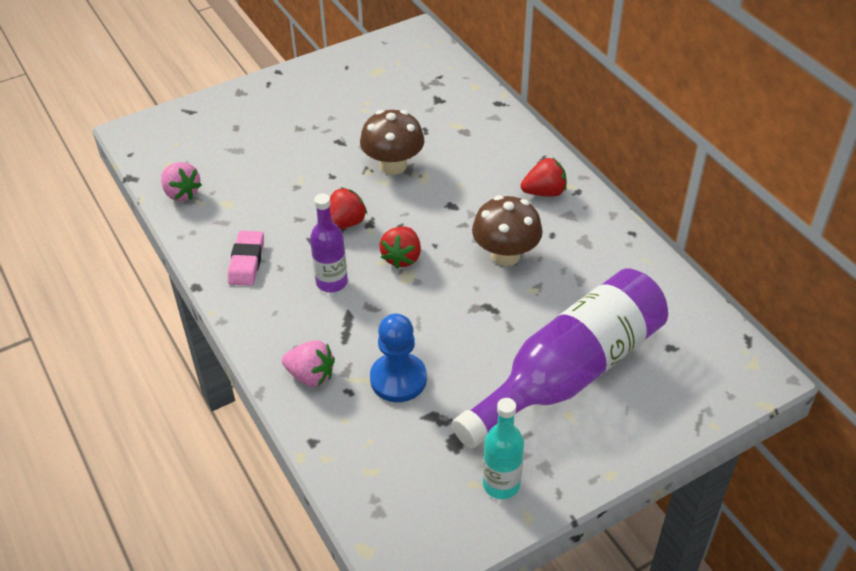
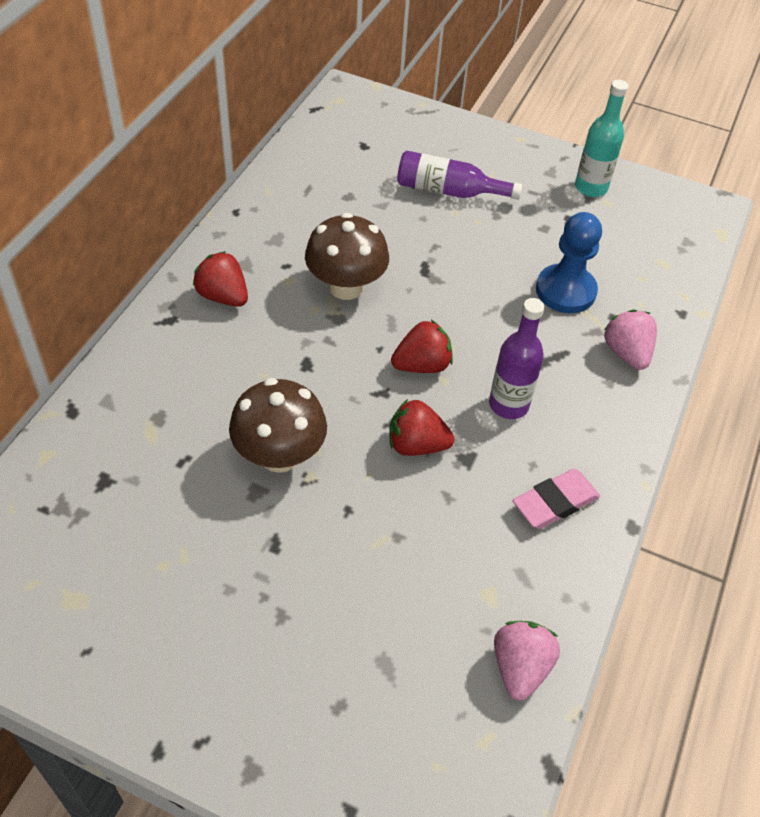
camera: 130 degrees left, 5 degrees up
purple bottle [452,269,668,448] -> purple bottle [397,151,522,200], size x0.49

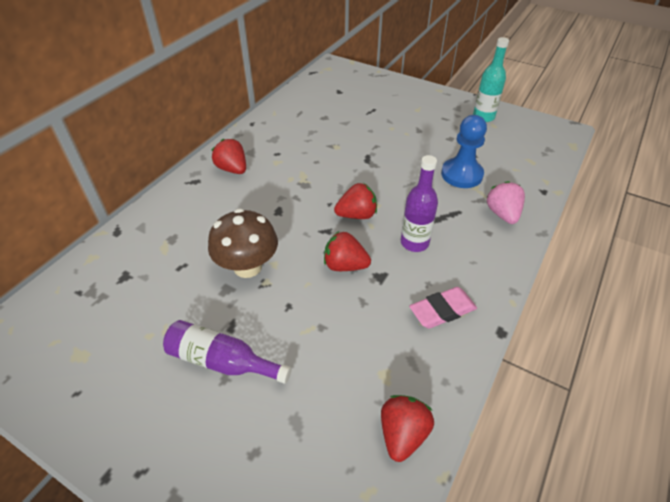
camera: 10 degrees right, 5 degrees down
brown mushroom [305,213,389,300] -> none
purple bottle [397,151,522,200] -> purple bottle moved to [163,320,291,384]
pink strawberry [494,621,560,701] -> red strawberry [381,395,434,462]

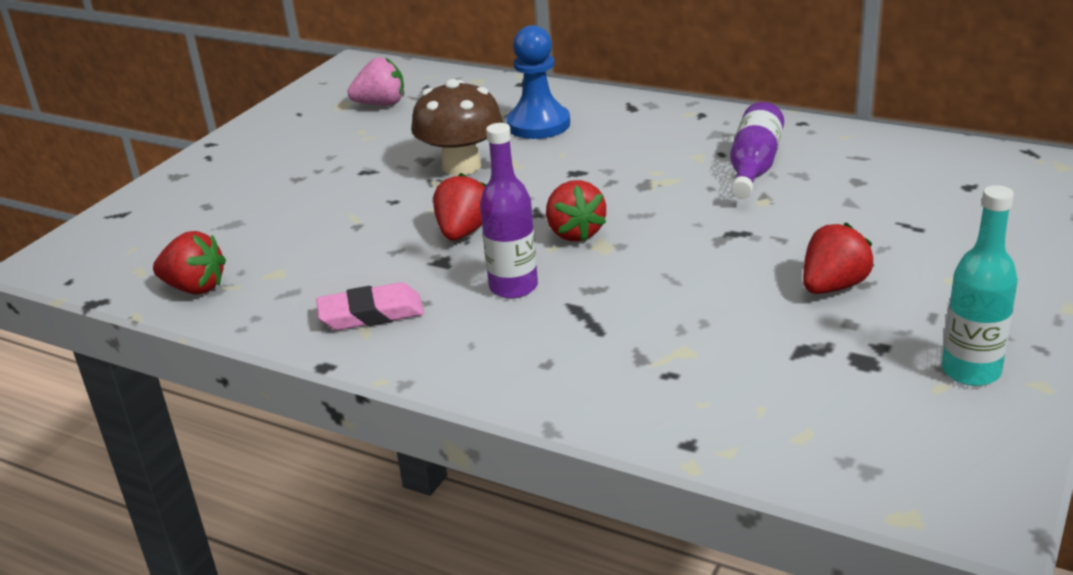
camera: 90 degrees right, 15 degrees down
purple bottle [163,320,291,384] -> purple bottle moved to [730,102,784,199]
red strawberry [212,139,246,174] -> red strawberry moved to [803,223,874,294]
pink eraser [409,287,477,329] -> pink eraser turned 75 degrees counterclockwise [316,283,424,330]
blue pawn [441,115,487,188] -> blue pawn moved to [506,25,570,139]
pink strawberry [486,181,525,224] -> pink strawberry moved to [347,57,404,105]

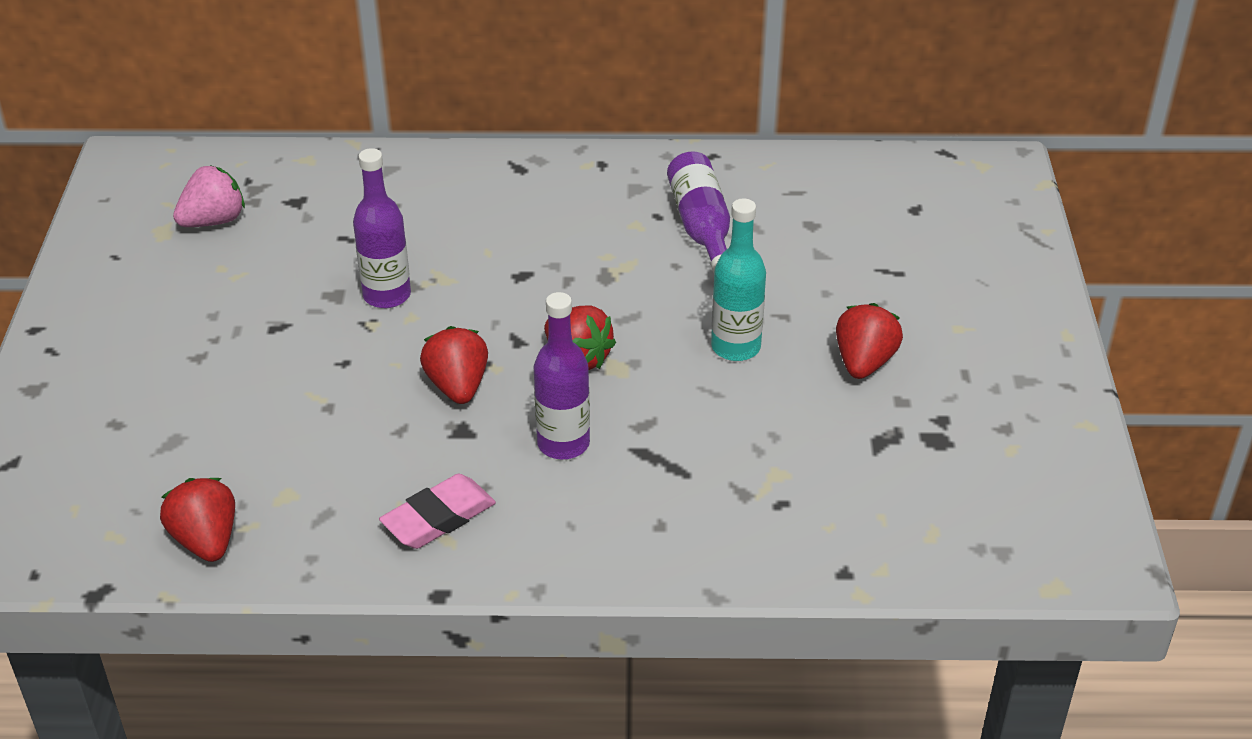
camera: 30 degrees left, 10 degrees up
red strawberry [153,231,226,295] -> red strawberry turned 105 degrees counterclockwise [160,478,235,562]
brown mushroom [411,79,503,176] -> purple bottle [353,148,411,308]
blue pawn [506,25,570,139] -> none
turquoise bottle [942,185,1018,386] -> turquoise bottle moved to [711,198,766,361]

